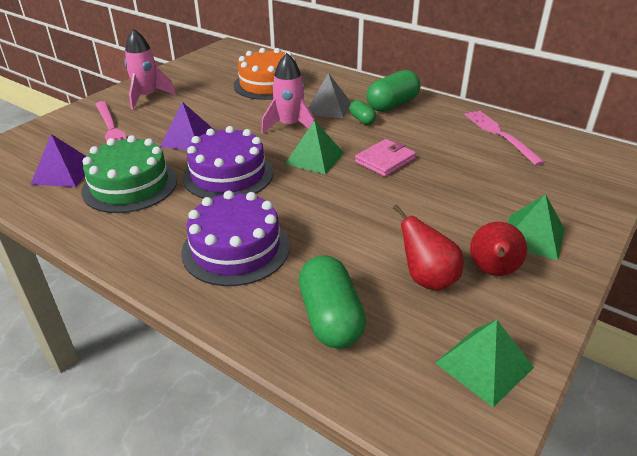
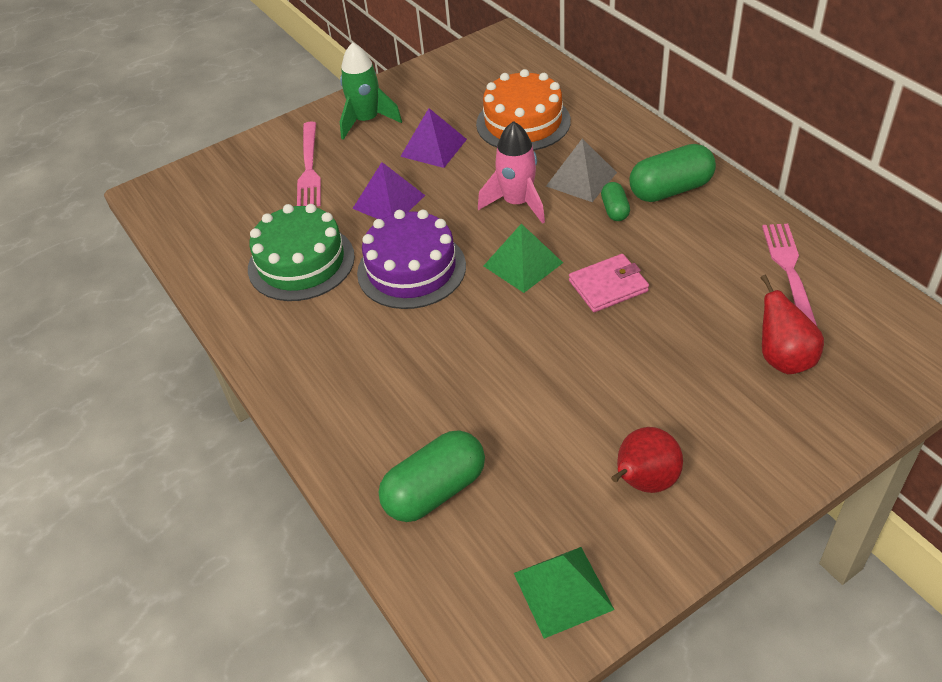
camera: 25 degrees right, 10 degrees up
purple pyramid [30,134,86,187] -> purple pyramid moved to [400,108,467,168]
pink rocket [125,28,176,109] -> green rocket [340,42,402,140]
purple cake [181,191,290,286] -> none
green capsule [299,255,366,349] -> green capsule turned 45 degrees clockwise [378,431,485,522]
red pear [393,204,463,291] -> red pear moved to [760,275,824,374]
green pyramid [508,194,565,260] -> none

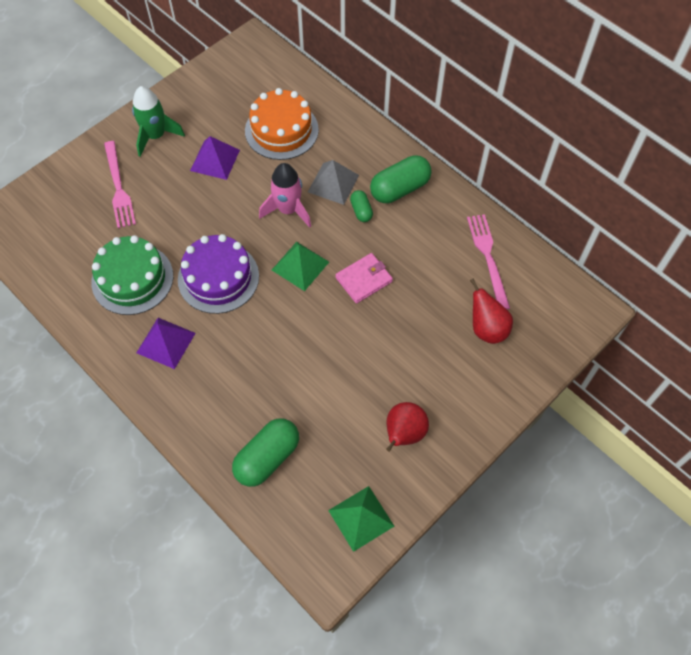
camera: 15 degrees left, 15 degrees up
purple pyramid [352,162,425,219] -> purple pyramid moved to [136,318,196,369]

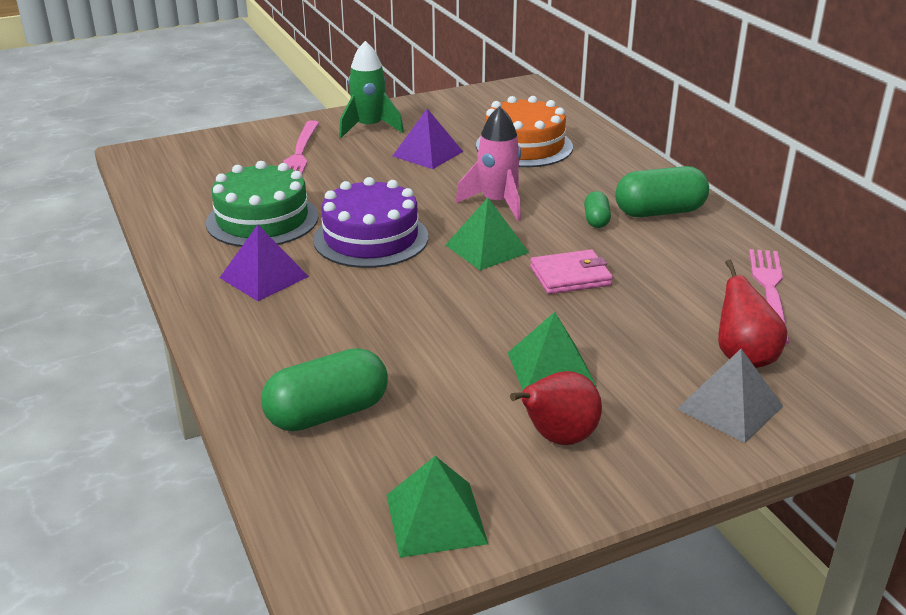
camera: 20 degrees right, 30 degrees down
grey pyramid [308,160,359,205] -> grey pyramid moved to [677,349,783,443]
none -> green pyramid [508,312,597,390]

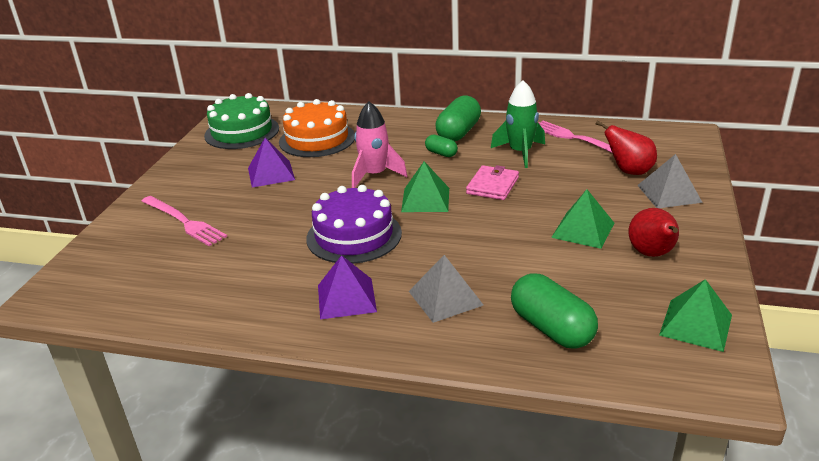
camera: 50 degrees left, 0 degrees up
green cake [206,161,319,247] -> green cake moved to [204,93,279,149]
green capsule [261,348,388,431] -> green capsule turned 45 degrees counterclockwise [511,274,598,349]
green rocket [339,41,404,138] -> green rocket moved to [491,80,545,168]
none -> grey pyramid [409,255,483,323]

